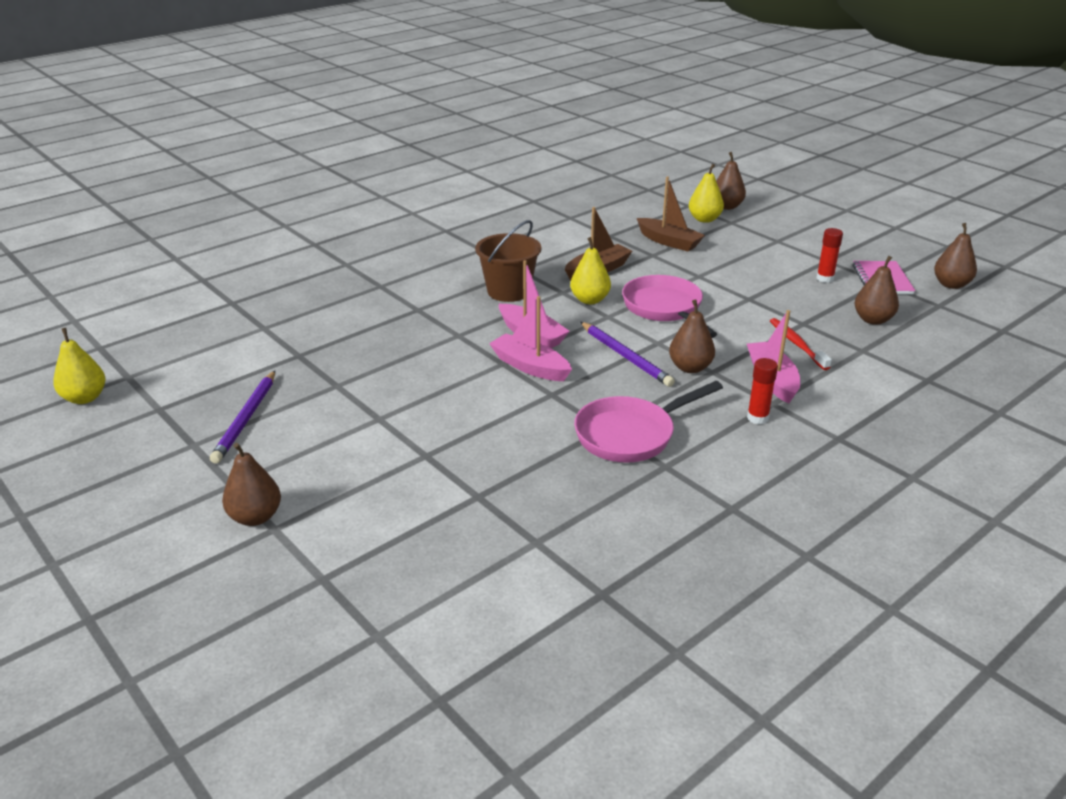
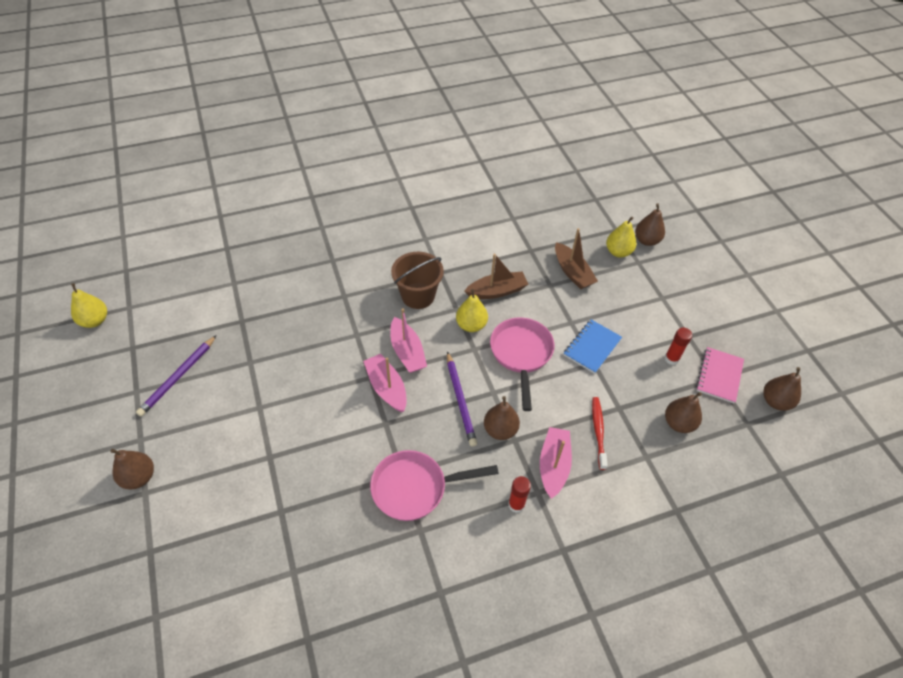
camera: 20 degrees right, 20 degrees up
none -> blue notebook [563,320,622,374]

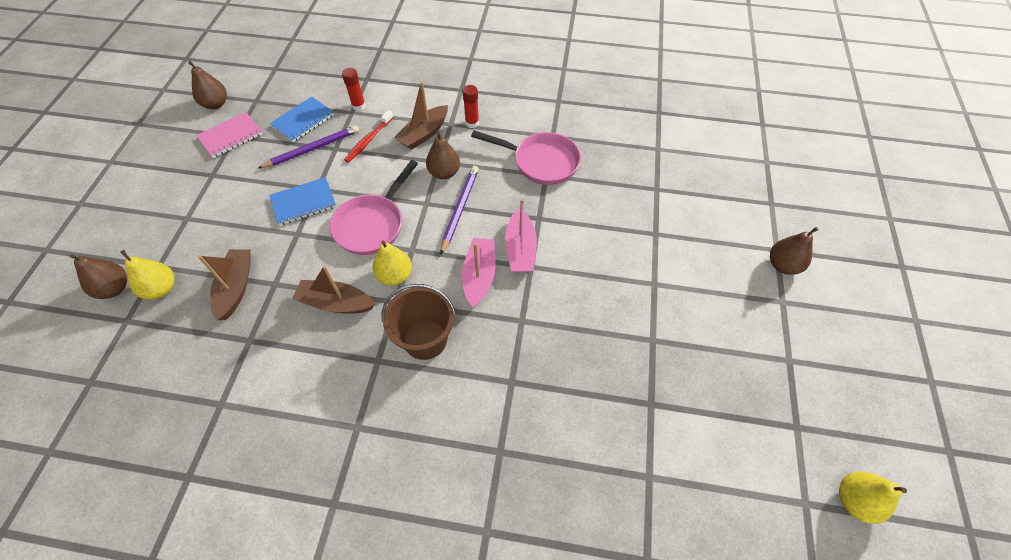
camera: 150 degrees left, 5 degrees up
purple pencil [136,335,217,417] -> purple pencil moved to [257,125,359,169]
pink boat [540,427,572,499] -> brown boat [394,82,448,150]
red glue stick [665,328,692,365] -> red glue stick moved to [342,68,366,111]
brown pear [665,392,702,433] -> blue notebook [270,97,334,142]

